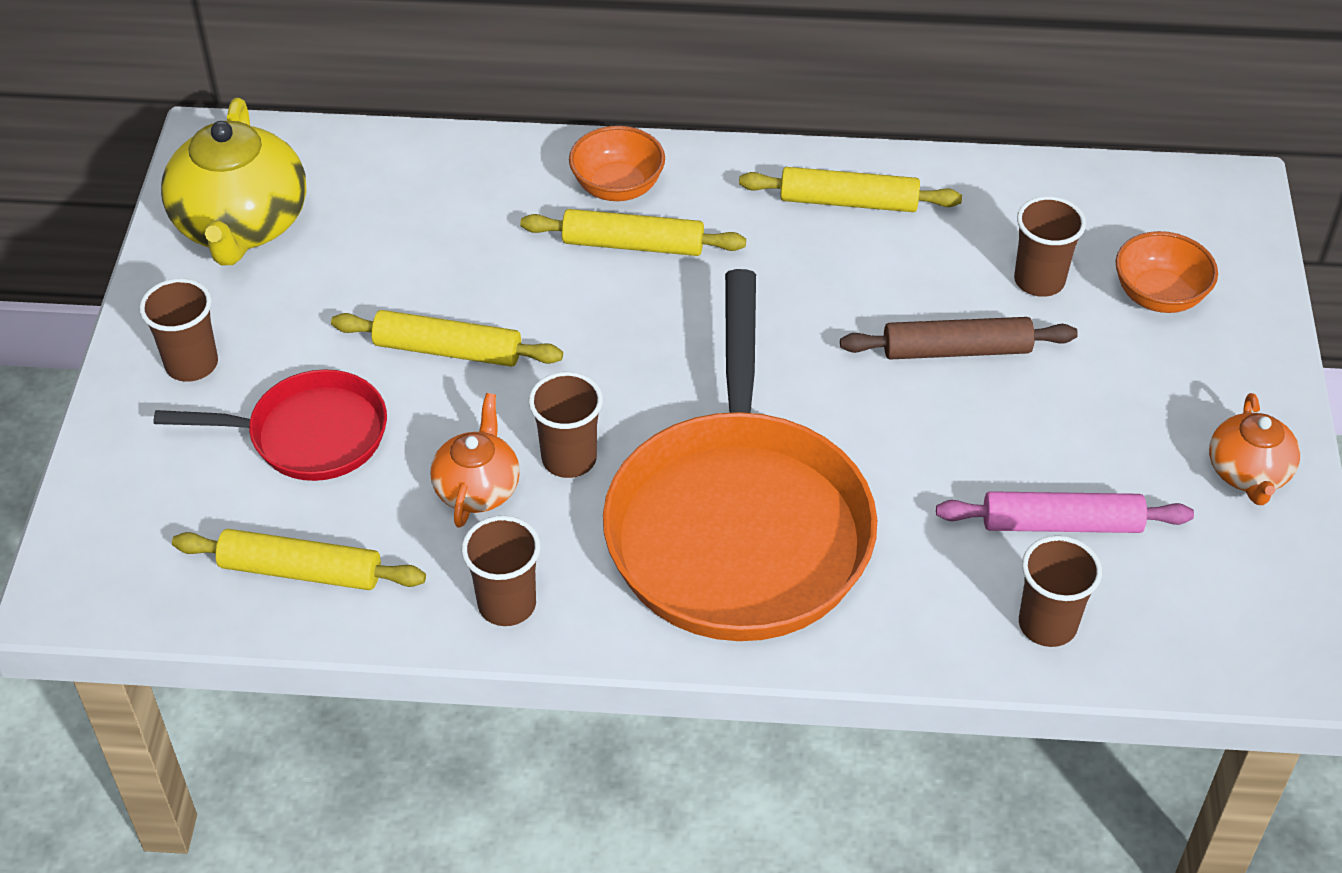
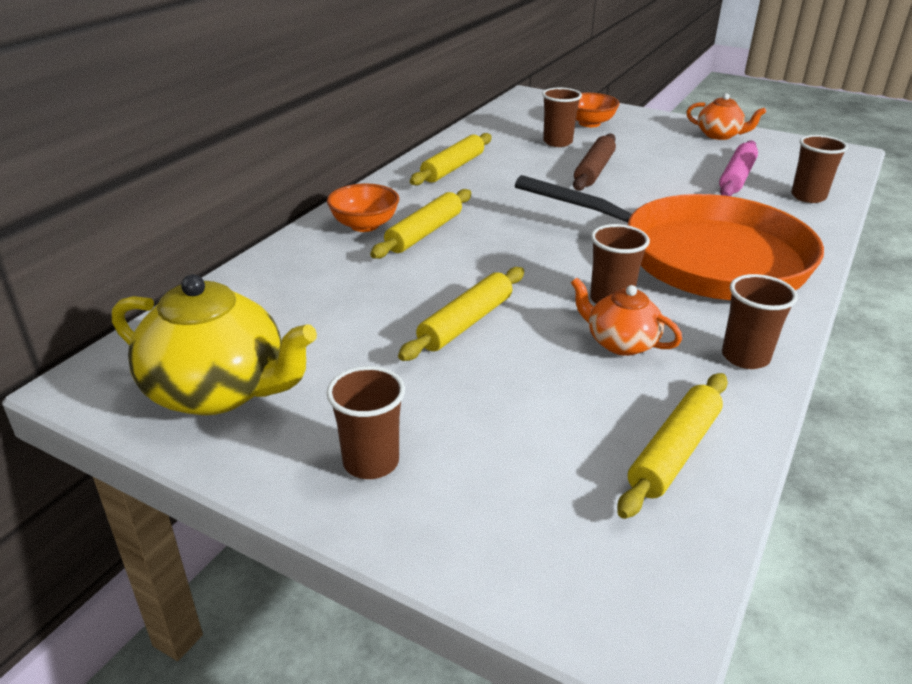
camera: 65 degrees left, 15 degrees down
red pan [154,369,387,481] -> none

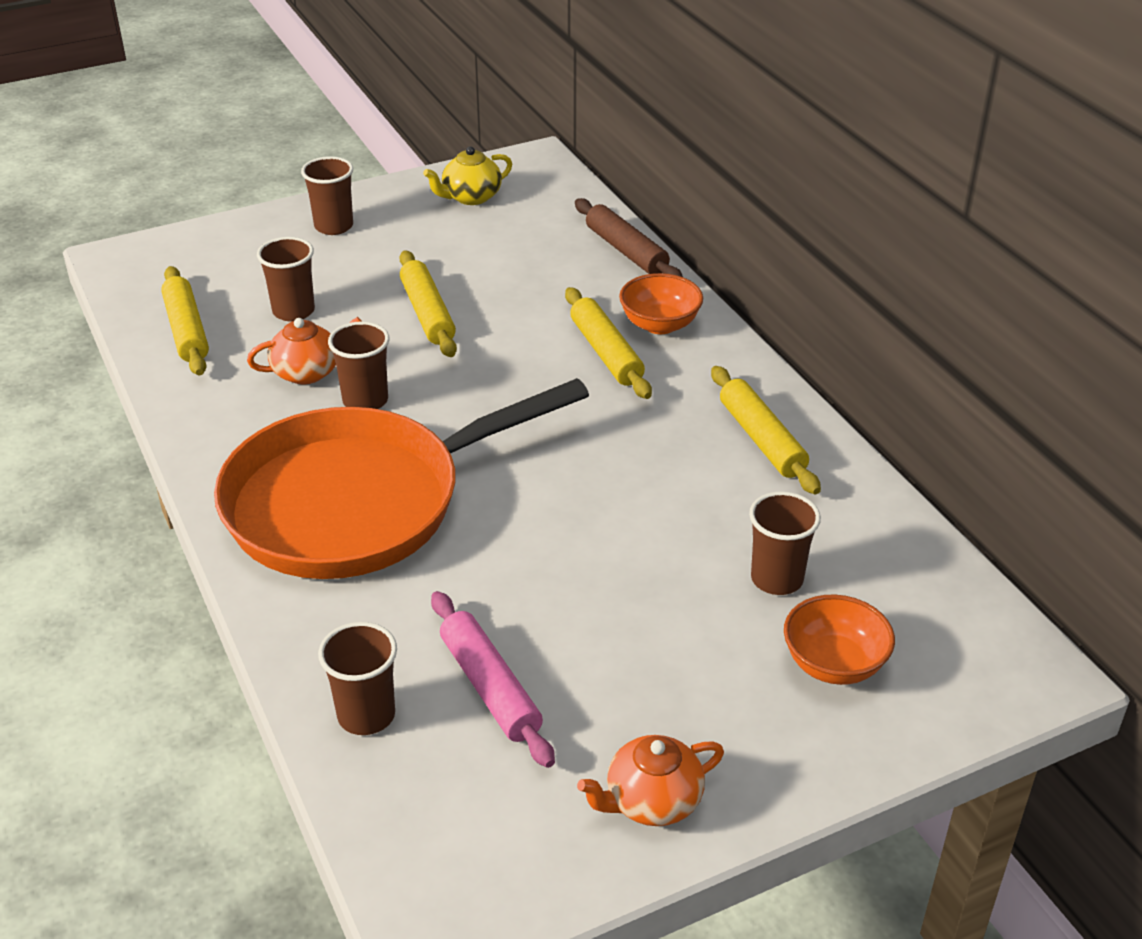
camera: 125 degrees right, 5 degrees up
yellow teapot [112,274,317,415] -> yellow teapot [423,146,512,205], size x0.56
brown rolling pin [573,133,616,191] -> brown rolling pin moved to [575,198,683,277]
brown cup [722,274,798,369] -> brown cup moved to [257,237,315,322]

